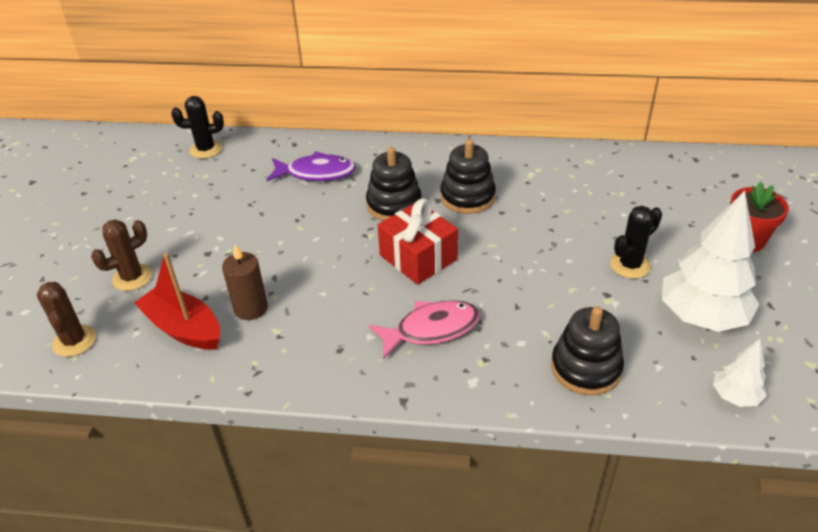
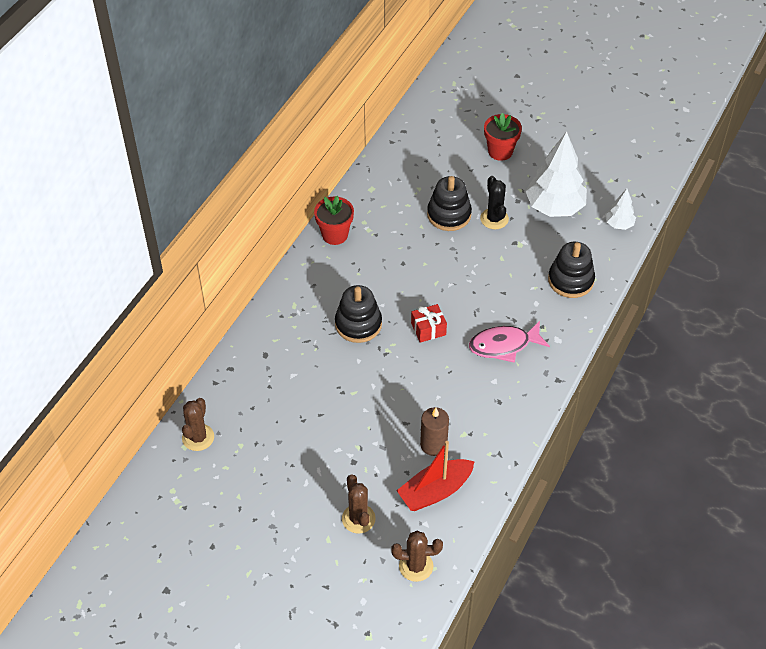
camera: 70 degrees left, 10 degrees up
black cactus [171,96,224,159] -> brown cactus [182,398,214,451]
purple fish [266,151,356,181] -> none
pink fish [369,300,480,360] -> pink fish turned 105 degrees counterclockwise [469,321,550,363]
red gift [378,199,458,285] -> red gift [411,304,447,343], size x0.61
black stacking toy [440,139,496,214] -> black stacking toy moved to [427,176,472,231]
none -> red flower pot [314,196,354,245]

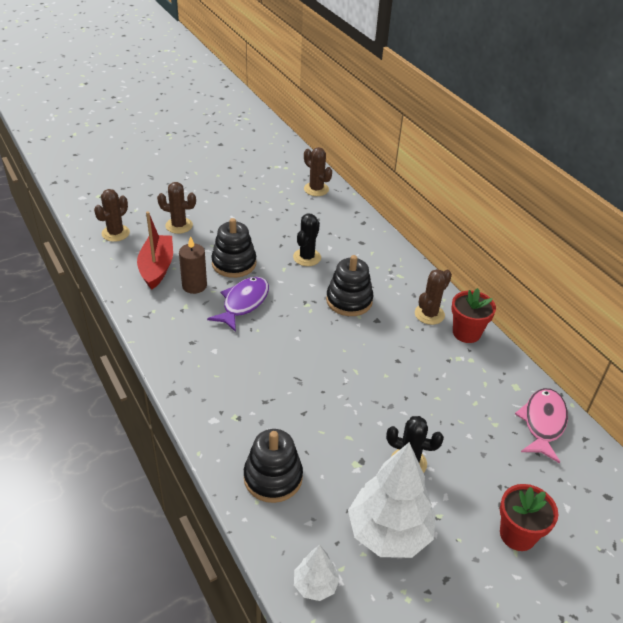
camera: 120 degrees right, 10 degrees down
red gift [411,304,447,343] -> none
black stacking toy [427,176,472,231] -> black stacking toy moved to [211,218,256,278]
pink fish [469,321,550,363] -> pink fish moved to [515,388,568,463]
none -> purple fish [207,277,269,332]
none -> black cactus [293,213,321,266]
none -> brown cactus [415,269,452,325]

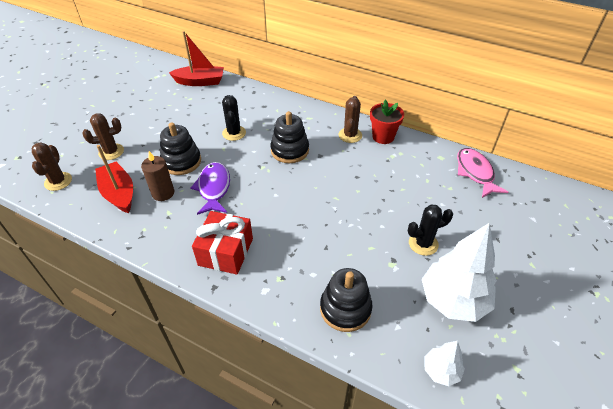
camera: 30 degrees left, 5 degrees up
brown cactus [304,147,332,196] -> red boat [169,31,224,86]
red flower pot [500,484,558,551] -> none
none -> red gift [192,211,253,275]

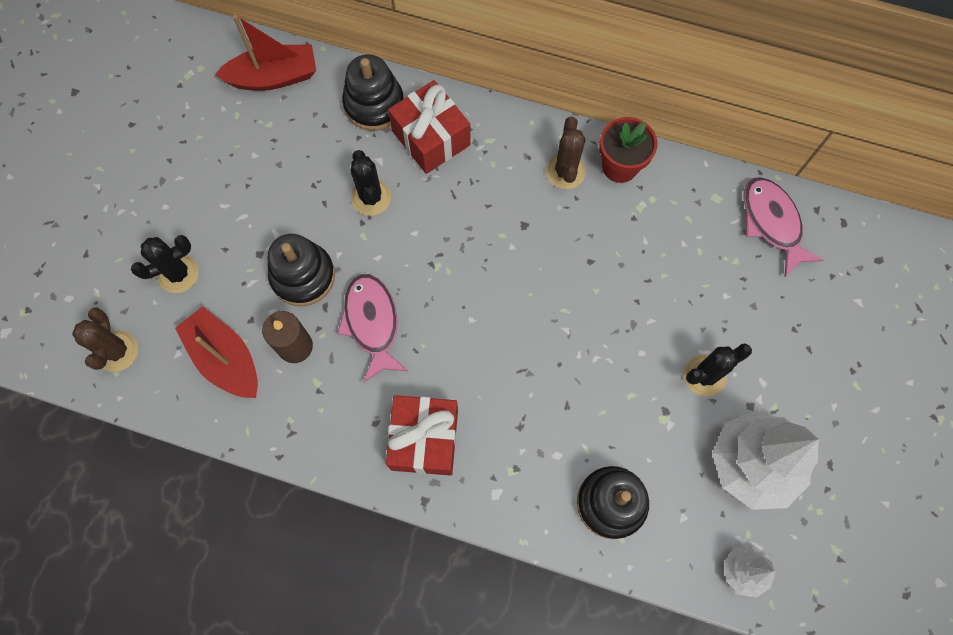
camera: 10 degrees left, 25 degrees up
brown cactus [82,113,124,160] -> black cactus [131,235,199,293]
purple fish [190,162,230,215] -> pink fish [337,274,408,383]
black stacking toy [270,111,309,163] -> black stacking toy moved to [342,54,404,131]
none -> red gift [388,80,471,174]

